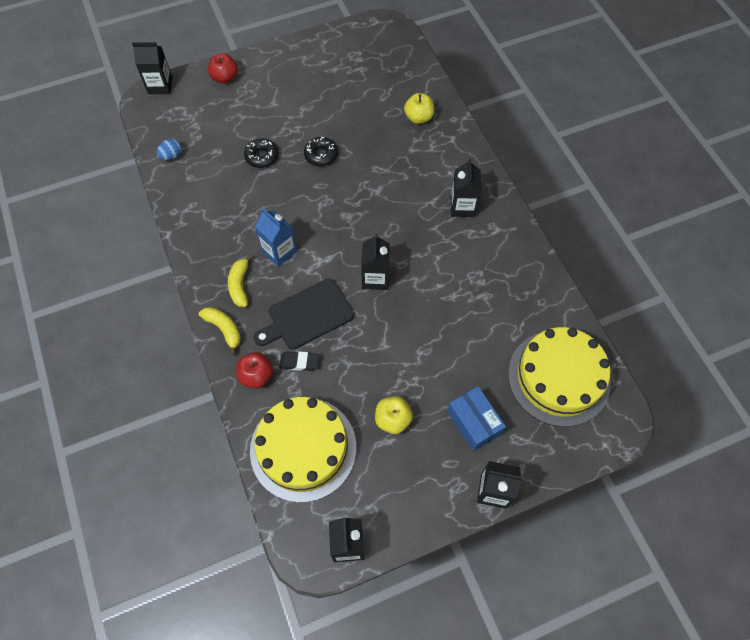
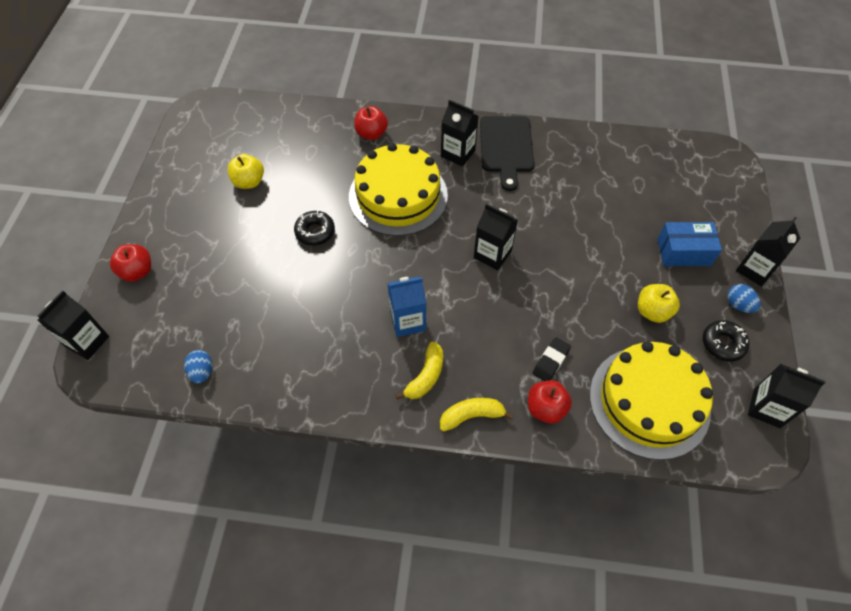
camera: 60 degrees left, 5 degrees down
yellow banana [228,255,253,307] -> yellow banana turned 90 degrees counterclockwise [395,342,443,400]
black donut [244,138,278,168] -> black donut moved to [703,320,750,362]
black cutting board [254,278,354,349] -> black cutting board moved to [480,116,534,191]
yellow apple [404,93,434,124] -> yellow apple moved to [227,154,264,189]
yellow cake [508,327,611,427] -> yellow cake moved to [349,143,448,236]
none -> red apple [354,106,388,140]
none -> blue egg [727,284,761,313]

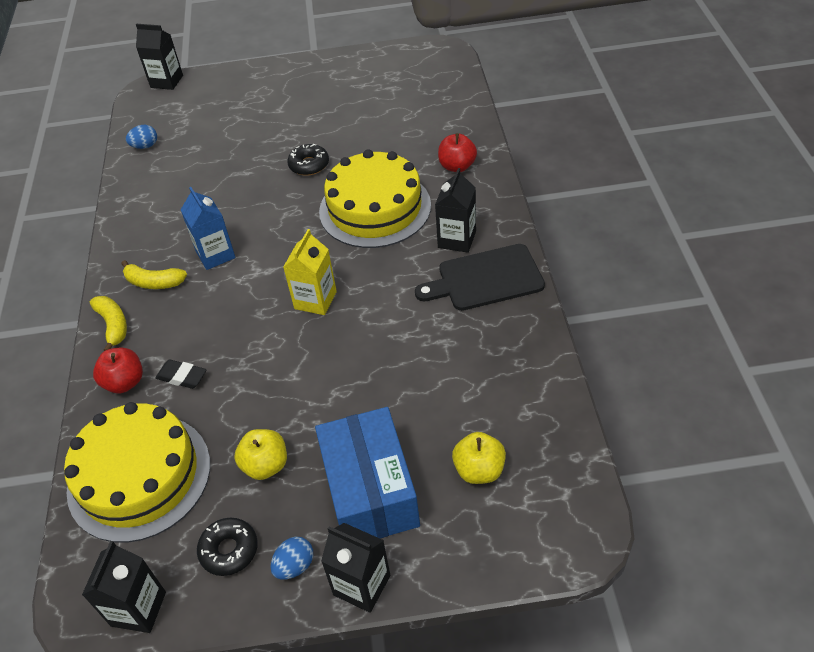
camera: 80 degrees right, 10 degrees down
red apple [110,244,151,282] -> none
yellow apple [227,154,264,189] -> yellow apple moved to [452,432,506,484]
black carton [474,203,518,270] -> yellow carton [283,229,337,315]
blue box [657,222,722,266] -> blue box [315,407,420,538], size x1.56

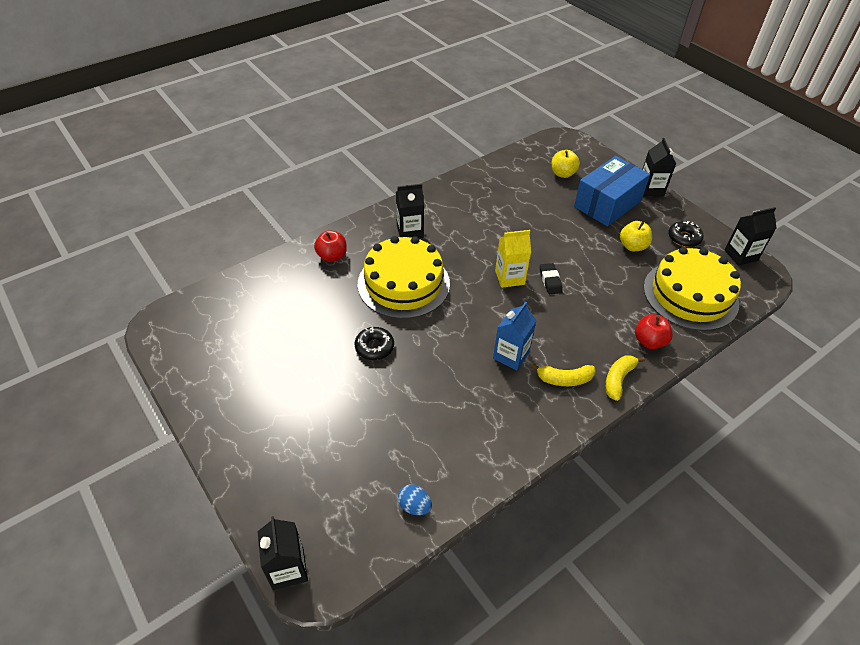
camera: 125 degrees left, 0 degrees up
yellow banana [121,260,187,289] -> yellow banana turned 105 degrees clockwise [531,363,595,386]
black eraser [155,360,206,389] -> black eraser moved to [540,263,563,294]
blue egg [270,537,313,580] -> none
black cutting board [415,244,545,311] -> none

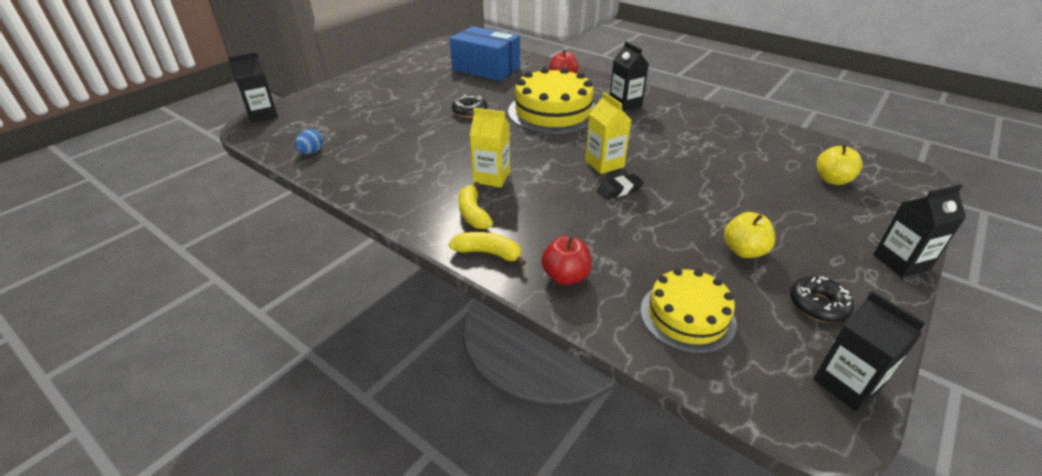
camera: 75 degrees right, 10 degrees down
blue carton [493,302,536,371] -> yellow carton [470,108,510,187]
blue box [574,156,650,226] -> blue box moved to [450,26,520,81]
yellow cake [644,247,741,331] -> yellow cake [640,268,737,354], size x0.62

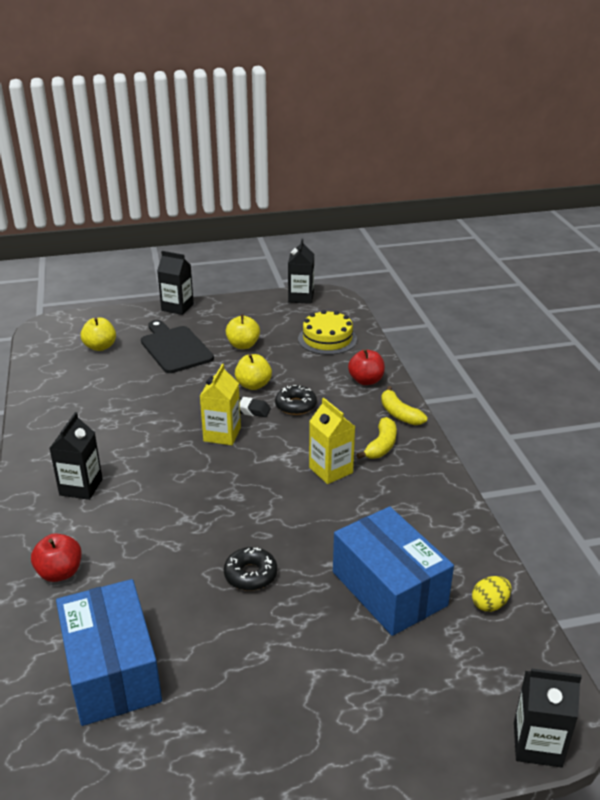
camera: 140 degrees left, 5 degrees down
blue egg [295,129,323,154] -> yellow egg [472,576,512,612]
yellow cake [508,67,596,134] -> none
black donut [790,276,854,323] -> black donut moved to [275,385,317,415]
none -> black cutting board [141,320,214,373]
none -> yellow apple [235,354,272,390]
none -> blue box [333,506,454,636]

